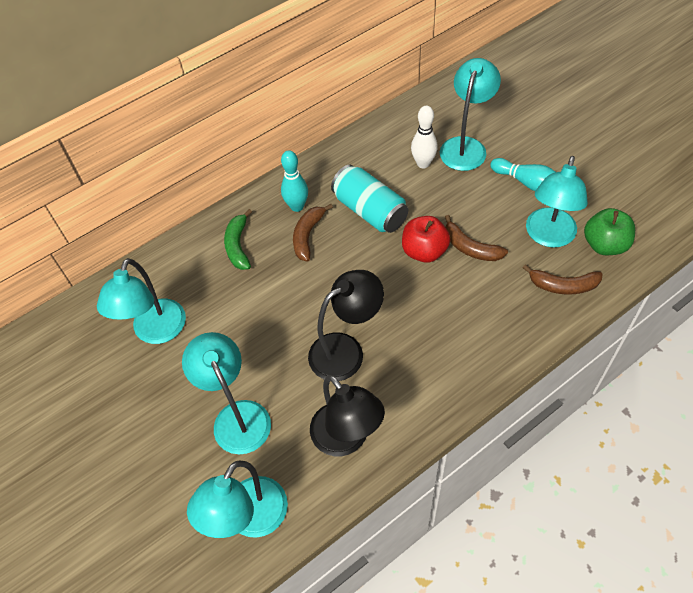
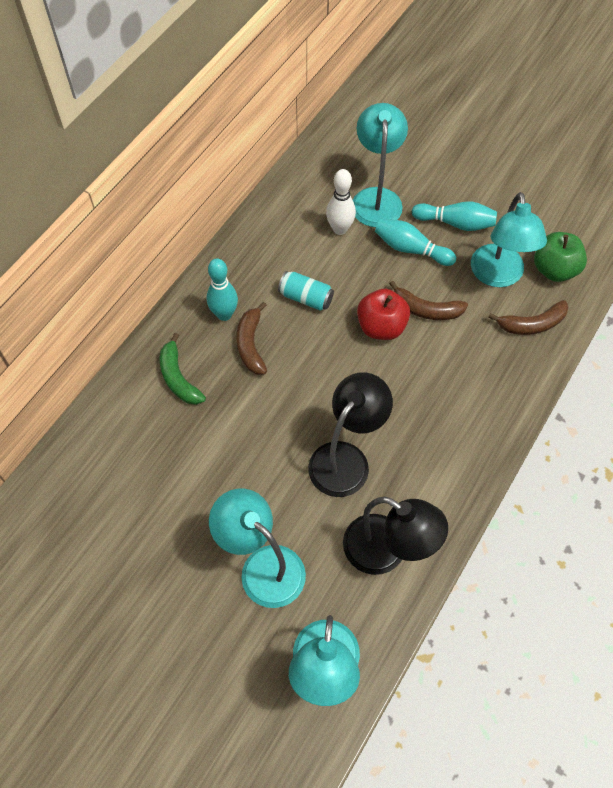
camera: 25 degrees left, 5 degrees up
turquoise lamp [97,258,186,344] -> none
turquoise can [331,165,408,233] -> turquoise can [278,271,334,311], size x0.60
none -> turquoise bowling pin [375,219,456,266]

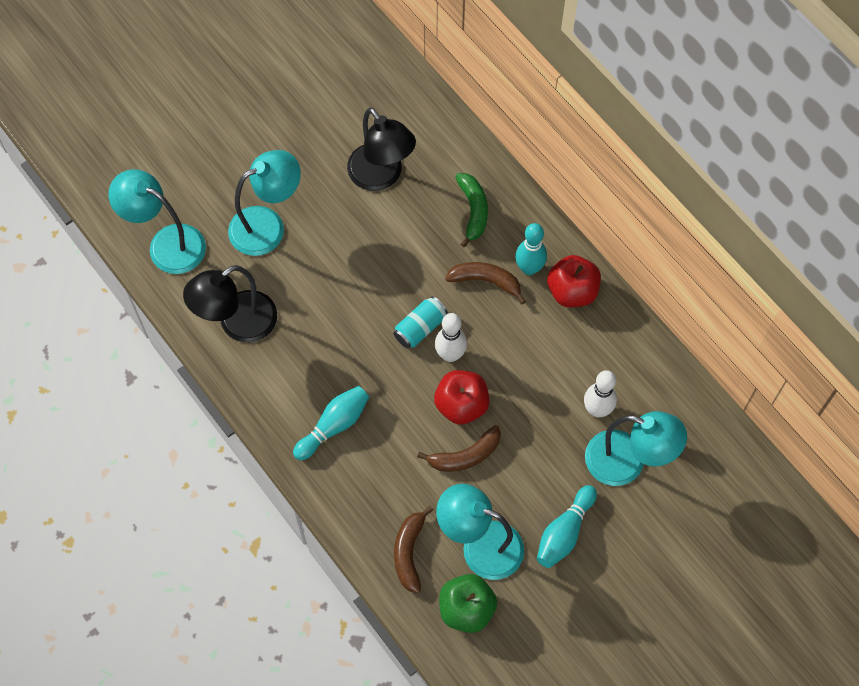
camera: 110 degrees right, 5 degrees up
green banana [160,333,206,405] -> green banana turned 90 degrees clockwise [455,173,488,247]
turquoise can [278,271,334,311] -> turquoise can moved to [393,296,448,349]
black lamp [308,372,393,497] -> black lamp moved to [347,108,416,191]
turquoise bowling pin [375,219,456,266] -> turquoise bowling pin moved to [293,386,369,460]
brown banana [389,281,468,320] -> brown banana turned 150 degrees counterclockwise [417,425,501,472]
none -> white bowling pin [435,313,467,362]
none -> red apple [547,255,601,307]

